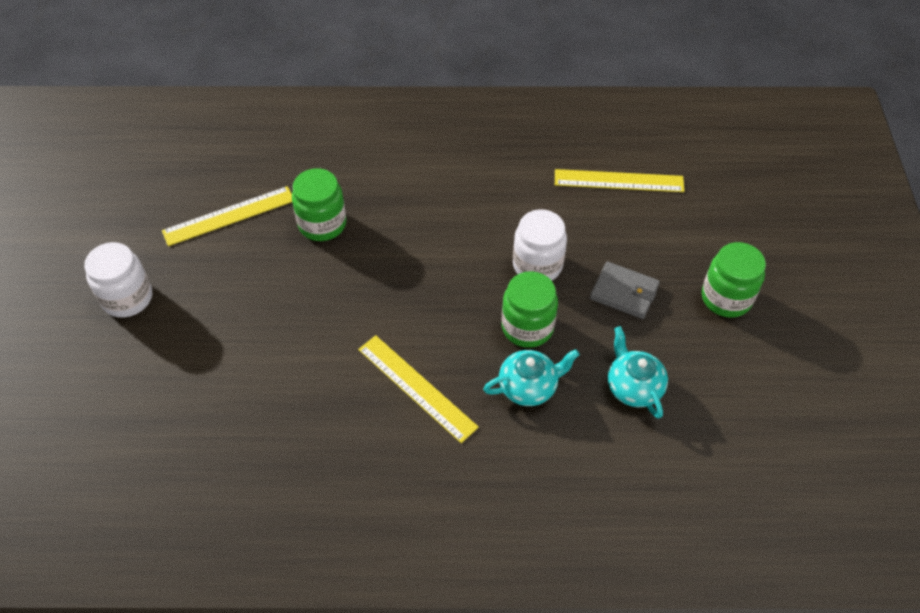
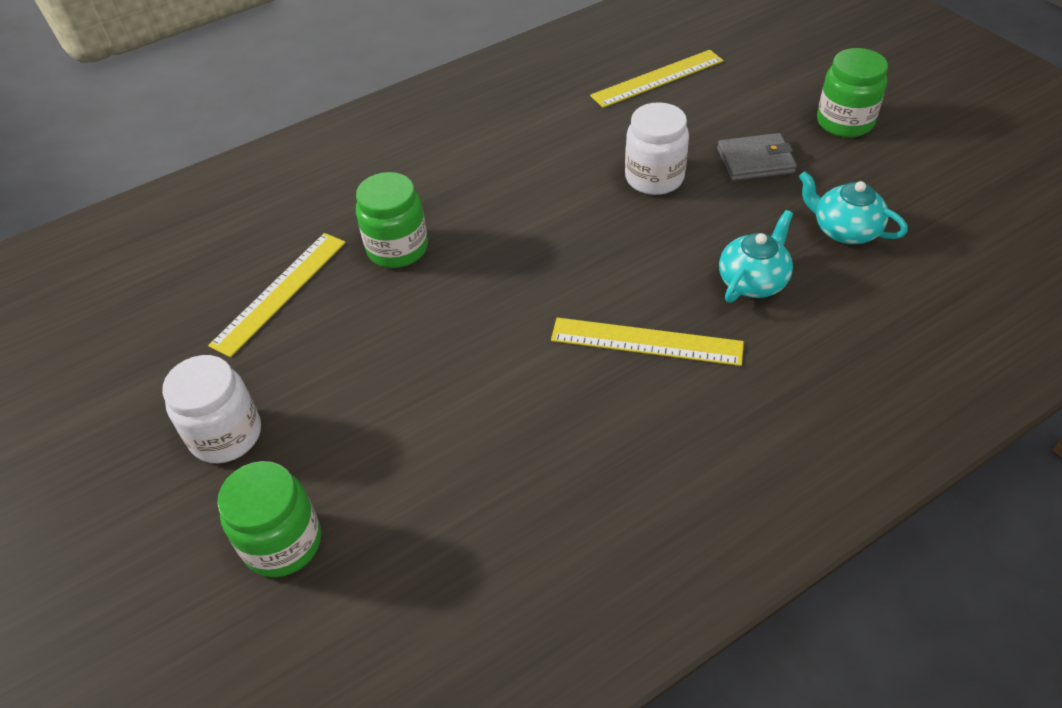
camera: 30 degrees left, 5 degrees down
green jar [502,271,558,348] -> green jar moved to [217,461,321,577]

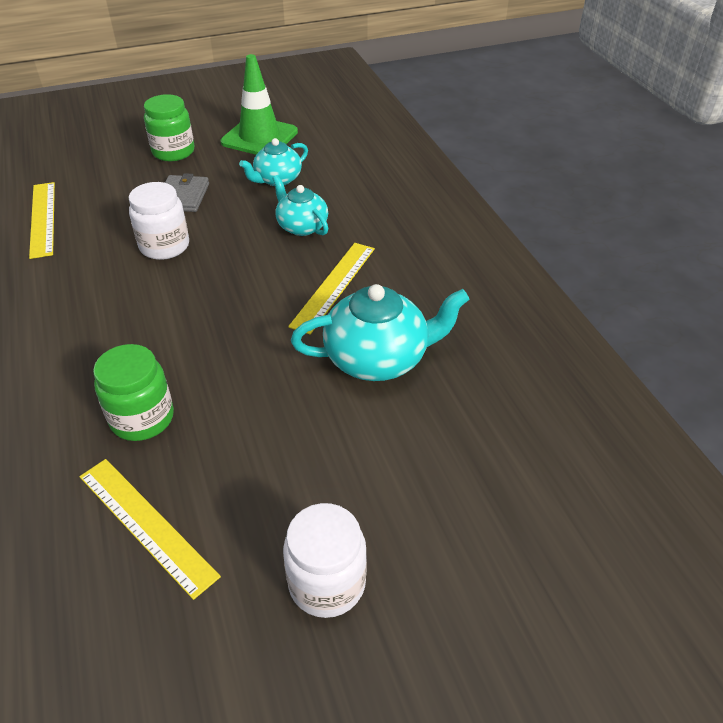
camera: 80 degrees left, 5 degrees down
green jar [217,461,321,577] -> none
none -> green traffic cone [221,54,298,155]
none -> turquoise teapot [291,284,469,381]

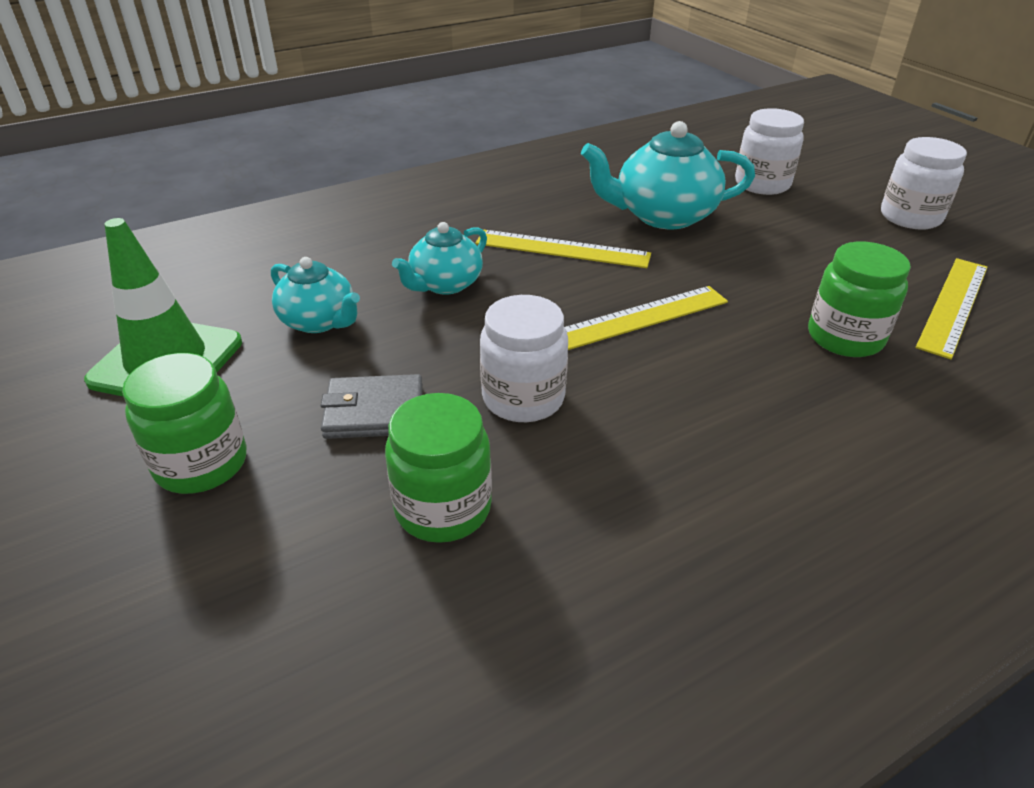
camera: 100 degrees left, 5 degrees down
yellow ruler [29,182,55,259] -> yellow ruler moved to [565,286,728,350]
turquoise teapot [291,284,469,381] -> turquoise teapot turned 75 degrees counterclockwise [581,121,755,229]
none -> green jar [385,393,492,543]
none -> white jar [735,108,804,195]

